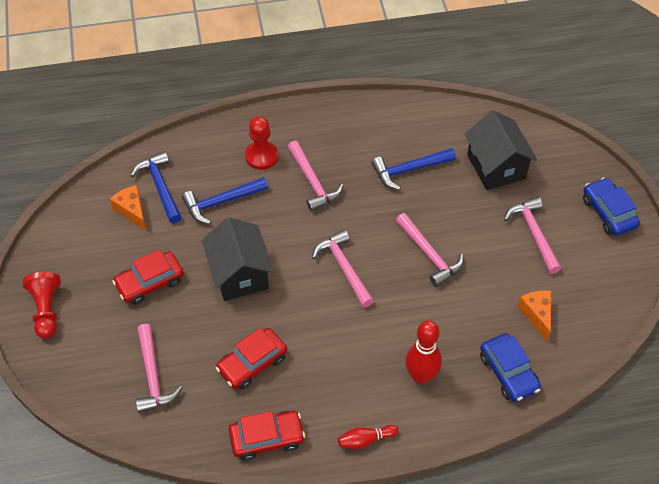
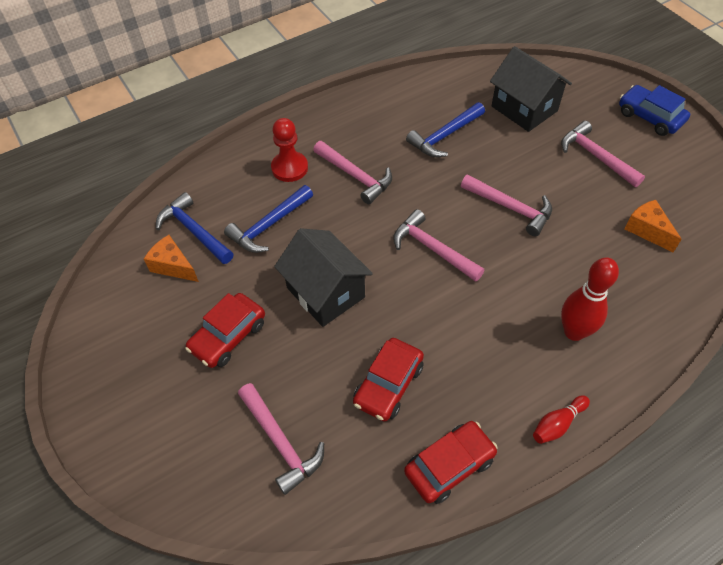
camera: 20 degrees left, 0 degrees up
red pawn [23,272,61,339] -> none
blue car [480,333,541,402] -> none

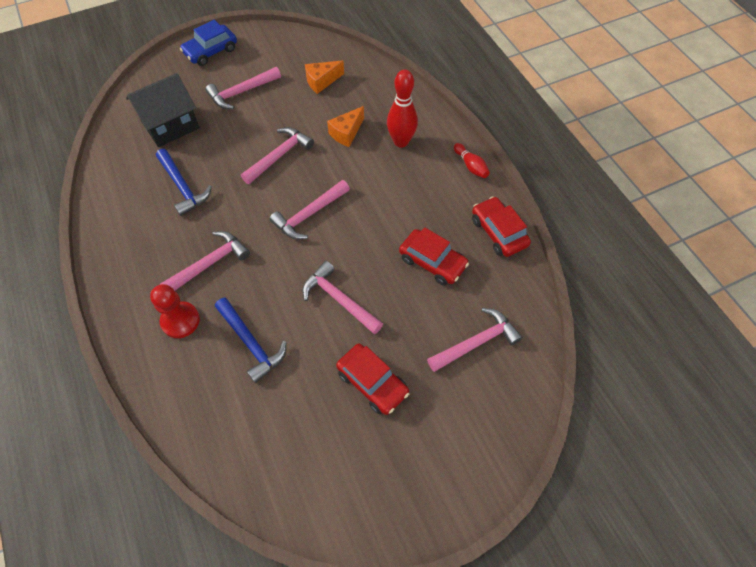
camera: 85 degrees left, 5 degrees up
orange cheese [144,235,199,282] -> orange cheese moved to [327,106,364,147]
blue hammer [156,192,234,264] -> none
black house [274,228,373,327] -> pink hammer [302,261,383,334]

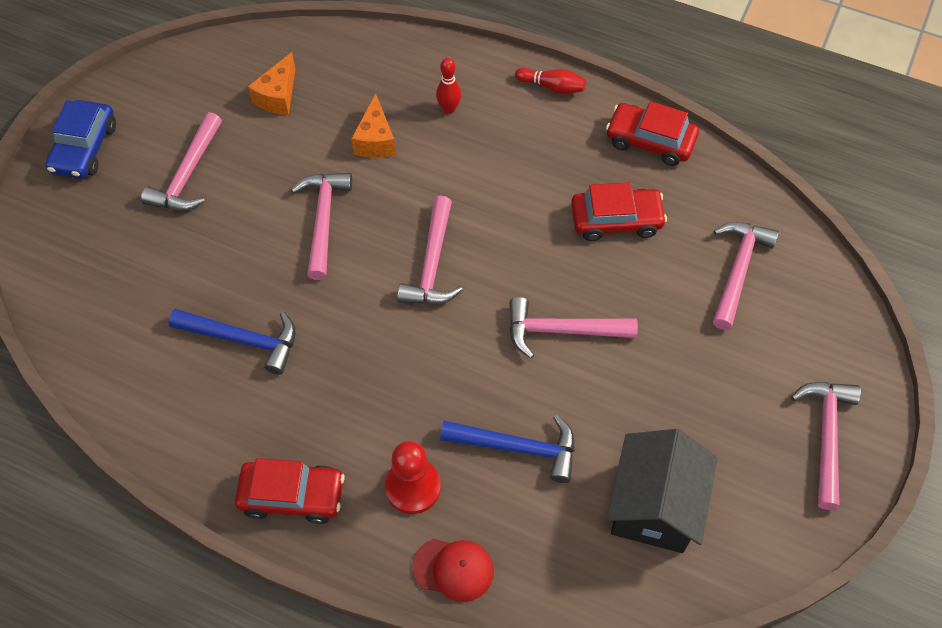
camera: 40 degrees left, 0 degrees up
black house [126,73,199,147] -> black house moved to [607,429,717,553]
pink hammer [161,231,250,291] -> pink hammer moved to [791,382,861,510]
red car [336,344,409,415] -> red car moved to [235,458,345,524]
red bowling pin [387,69,418,148] -> red bowling pin [436,58,461,114], size x0.57
none -> red cap [412,539,494,602]

